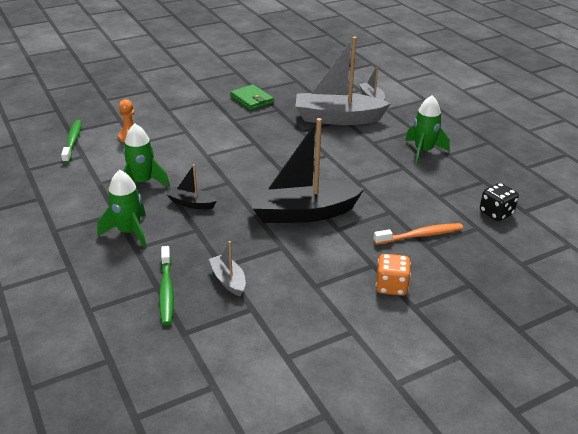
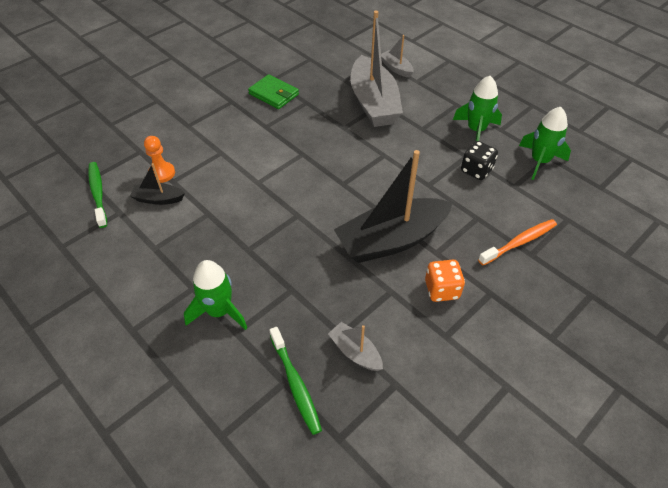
camera: 15 degrees left, 15 degrees up
green rocket [123,124,170,187] -> green rocket moved to [519,107,571,180]
black boat [166,164,217,209] -> black boat moved to [130,163,185,205]
grey boat [295,37,391,125] -> grey boat turned 90 degrees counterclockwise [350,11,403,127]
orange dice [376,254,411,296] -> orange dice moved to [425,260,465,302]
black dice [480,183,519,221] -> black dice moved to [461,141,498,180]

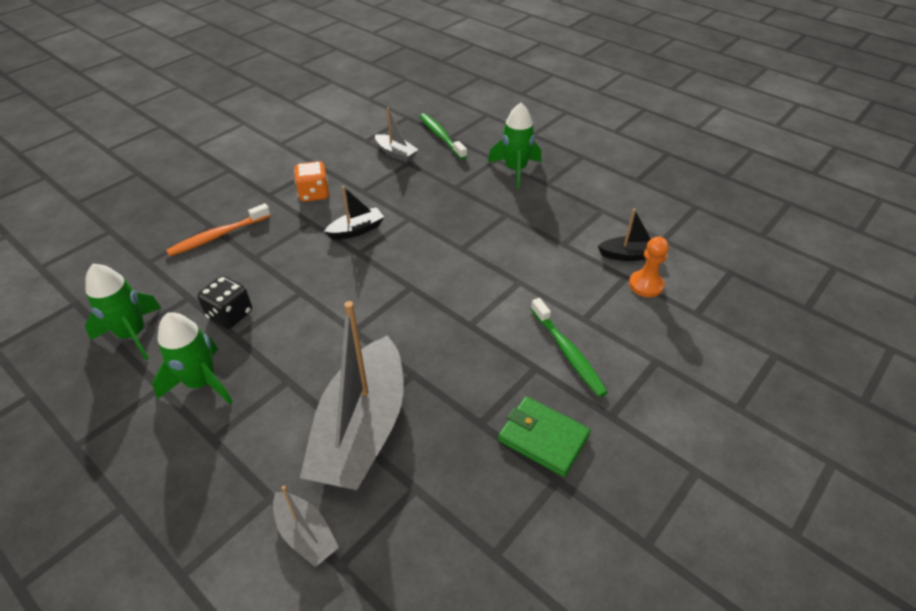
camera: 175 degrees right, 5 degrees down
green toothbrush [88,162,107,228] -> green toothbrush moved to [531,298,608,397]
black boat [334,150,453,263] -> black boat [324,186,384,240], size x0.46
grey boat [350,11,403,127] -> grey boat turned 150 degrees counterclockwise [300,301,404,490]

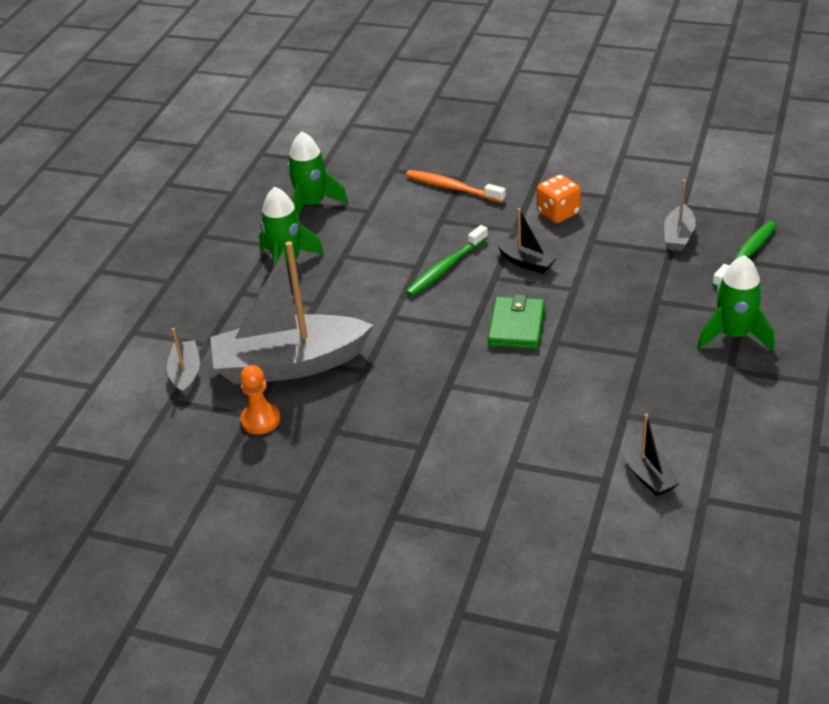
camera: 70 degrees right, 5 degrees down
black dice [198,276,252,329] -> none
grey boat [273,486,339,567] -> grey boat turned 150 degrees clockwise [167,328,200,397]
green wallet [498,396,591,477] -> green wallet moved to [487,294,545,349]
green toothbrush [531,298,608,397] -> green toothbrush moved to [405,225,488,297]
orange pawn [629,237,669,297] -> orange pawn moved to [240,365,280,434]

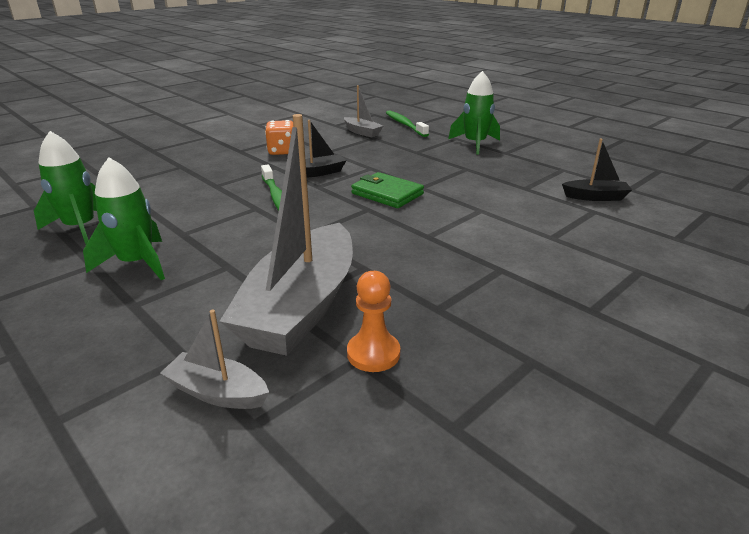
camera: 65 degrees left, 10 degrees down
orange toothbrush [406,170,506,203] -> none

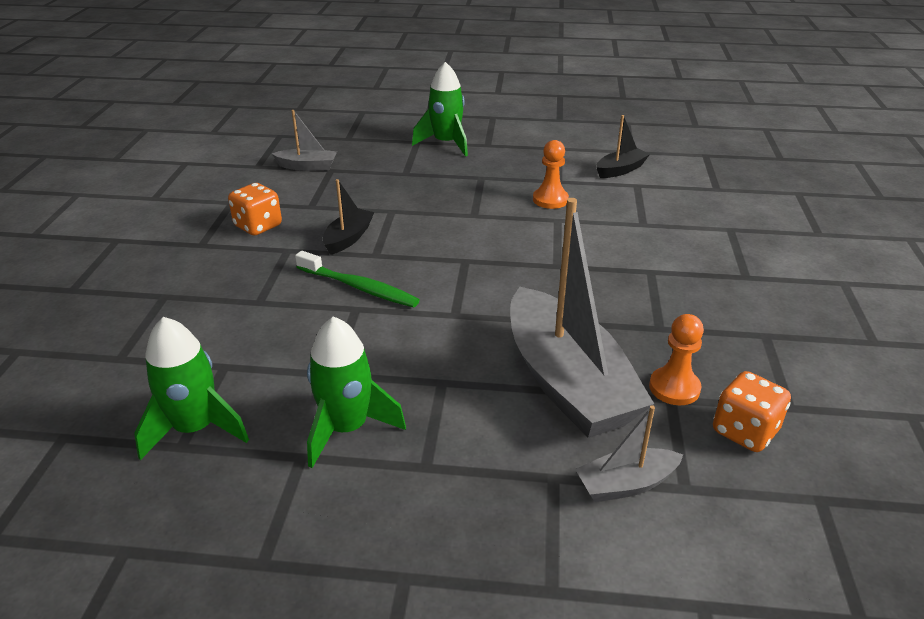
camera: 40 degrees left, 5 degrees up
green wallet [351,172,424,208] -> none
green toothbrush [386,111,429,137] -> none
none -> orange pawn [533,140,569,209]
none -> orange dice [713,371,791,452]

